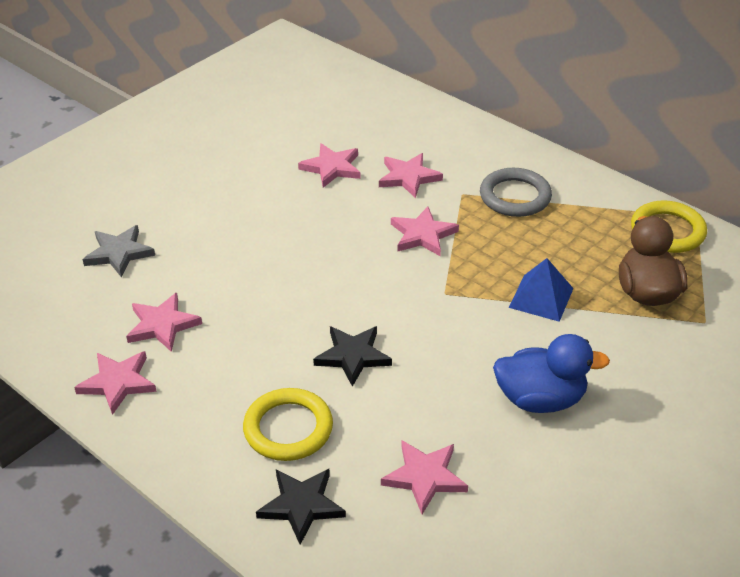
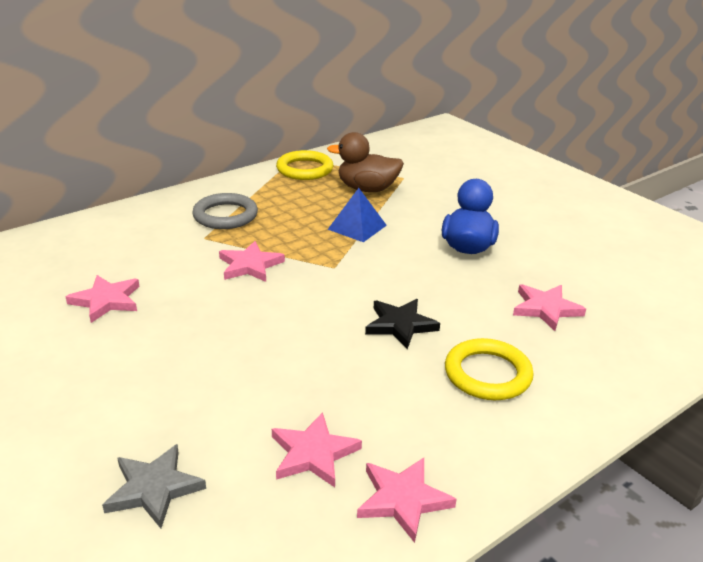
camera: 80 degrees left, 10 degrees down
black star [256,469,346,545] -> none
pink star [379,153,443,198] -> none

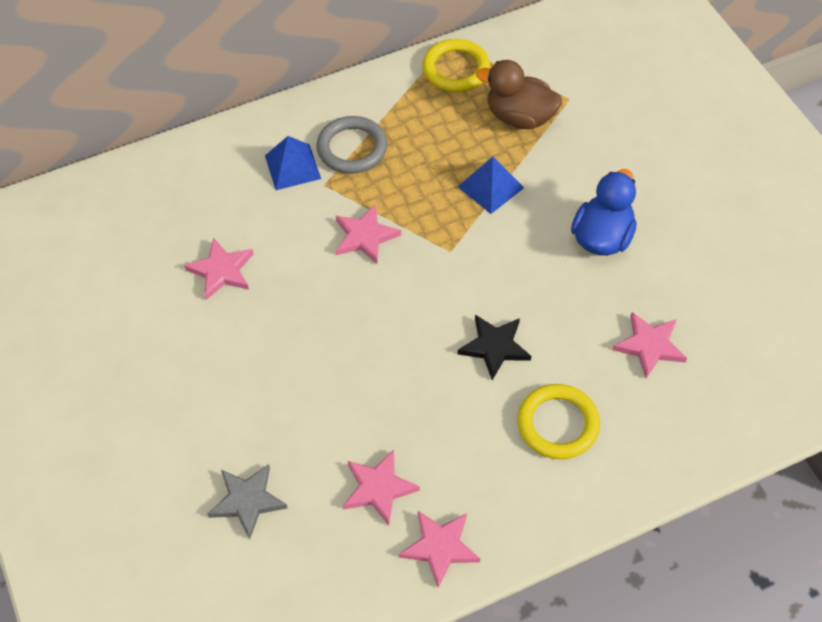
camera: 15 degrees right, 25 degrees up
none -> blue pyramid [265,136,321,190]

